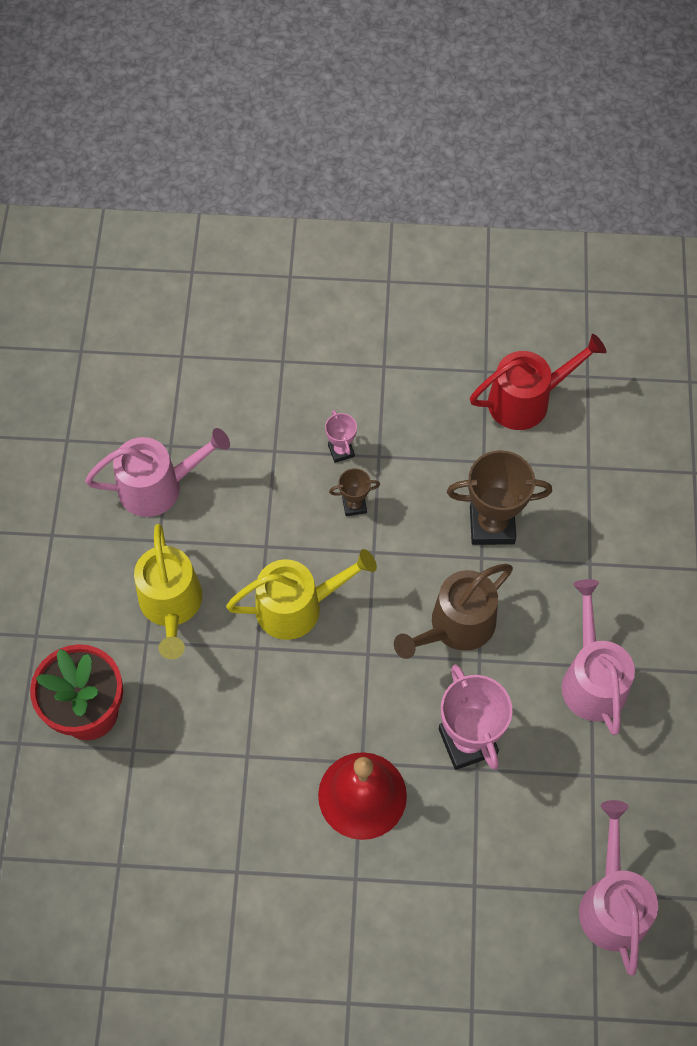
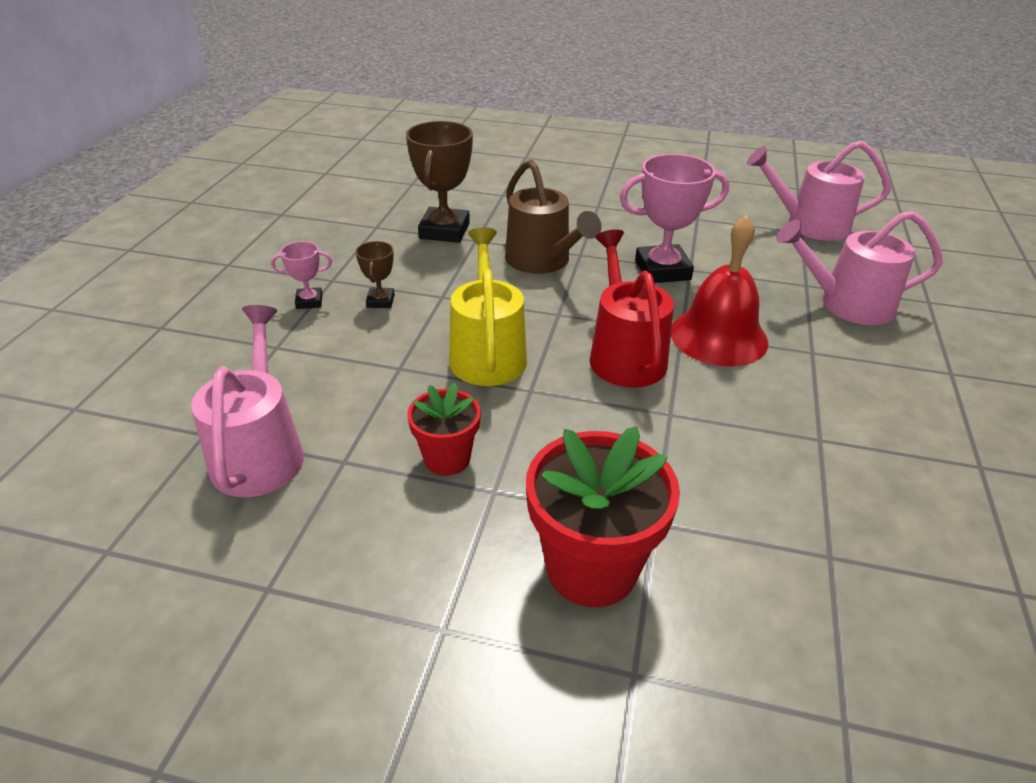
camera: 80 degrees left, 25 degrees down
yellow watering can [134,524,202,659] -> red flower pot [407,383,481,476]
red watering can [470,334,606,430] -> red watering can moved to [590,229,674,388]
pink watering can [562,579,635,735] -> pink watering can moved to [776,211,943,325]

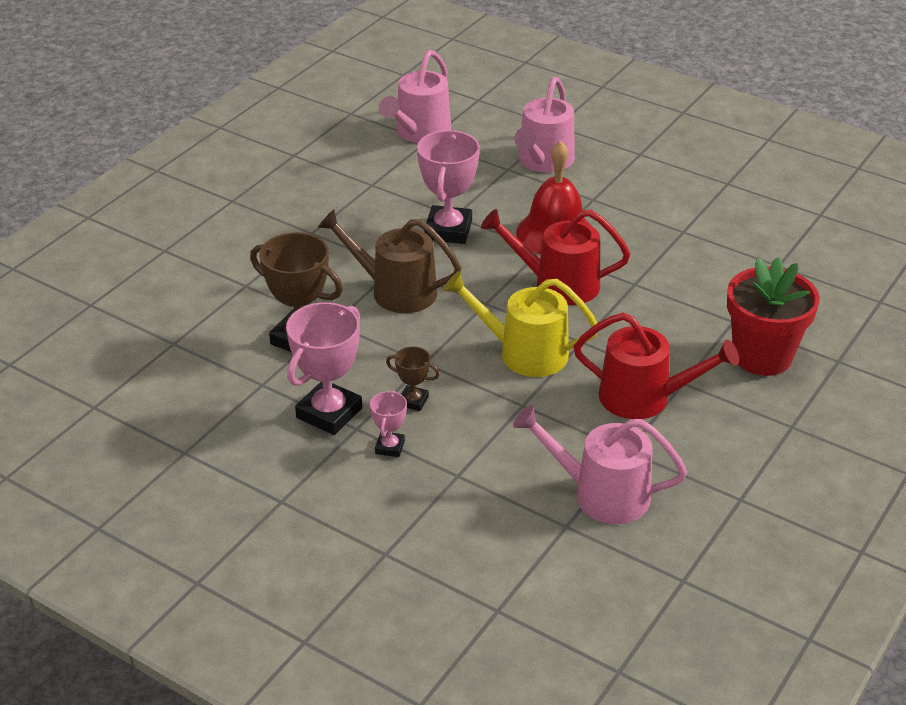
camera: 70 degrees left, 0 degrees up
red flower pot [407,383,481,476] -> red watering can [574,313,739,419]
brown watering can [505,160,601,274] -> brown watering can turned 150 degrees counterclockwise [318,210,461,313]
none -> pink trophy [286,302,362,435]

